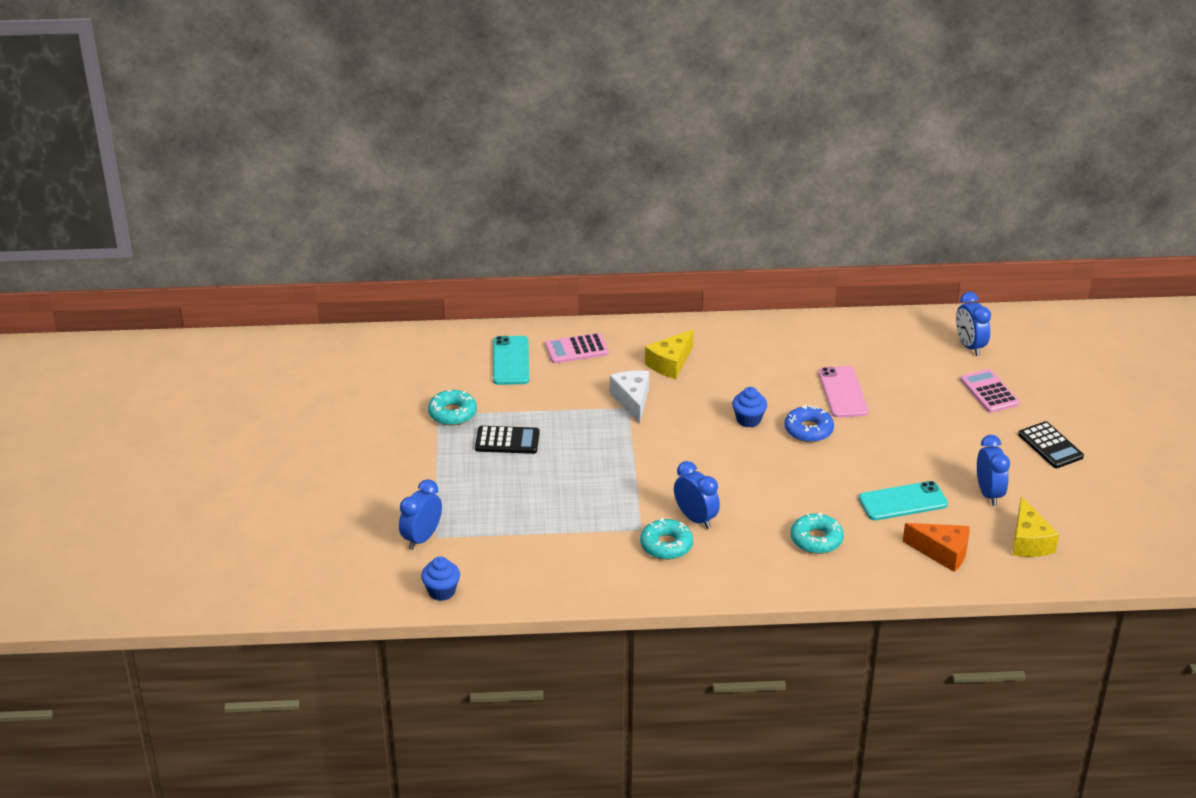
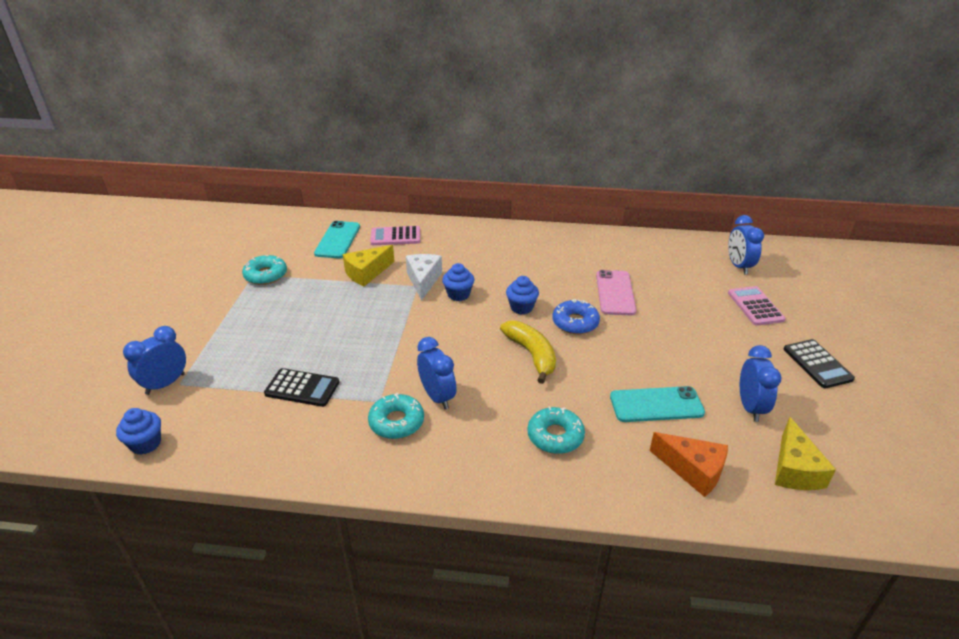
camera: 10 degrees right, 0 degrees up
black calculator [475,426,540,454] -> black calculator moved to [264,368,339,407]
yellow cheese [645,329,694,379] -> yellow cheese moved to [343,245,395,286]
none -> blue cupcake [442,263,474,301]
none -> yellow banana [500,321,556,384]

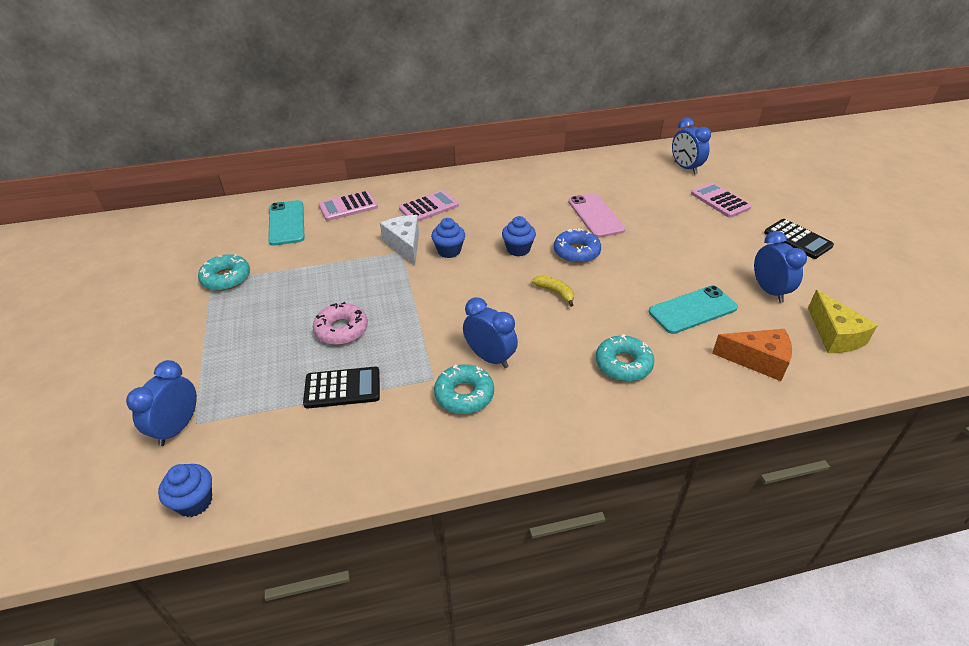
camera: 20 degrees left, 5 degrees up
yellow cheese [343,245,395,286] -> none
yellow banana [500,321,556,384] -> yellow banana [532,275,574,307], size x0.57
none -> pink donut [313,302,368,345]
none -> pink calculator [399,190,459,222]

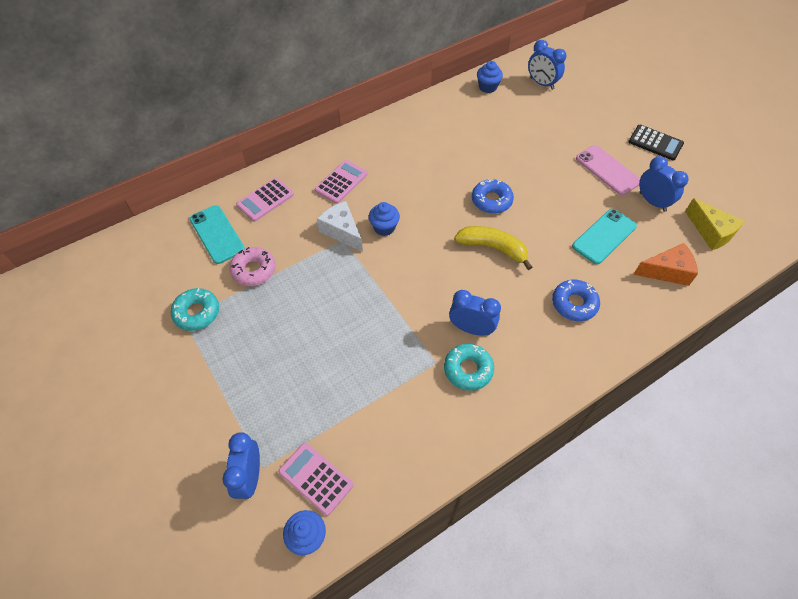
camera: 20 degrees left, 15 degrees up
black calculator [303,367,380,409] -> none
pink donut [313,302,368,345] -> pink donut moved to [229,247,275,286]
blue cupcake [502,216,536,257] -> blue cupcake moved to [477,61,503,93]
yellow banana [532,275,574,307] -> yellow banana [454,226,532,270], size x1.74
pink phone [568,193,625,238] -> pink phone moved to [576,145,640,195]
turquoise donut [596,334,655,382] -> blue donut [552,280,600,321]
pink calculator [691,182,751,218] -> pink calculator moved to [278,443,353,516]

